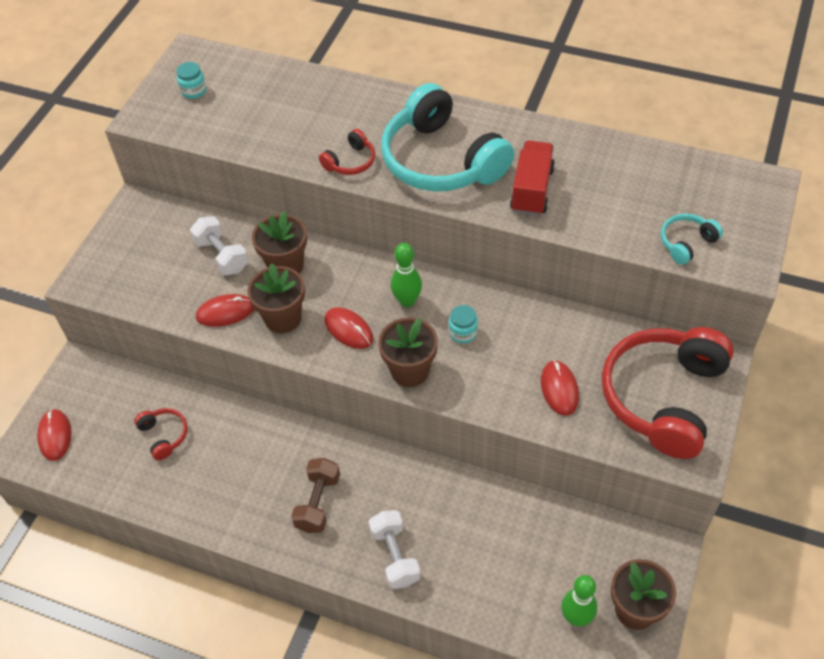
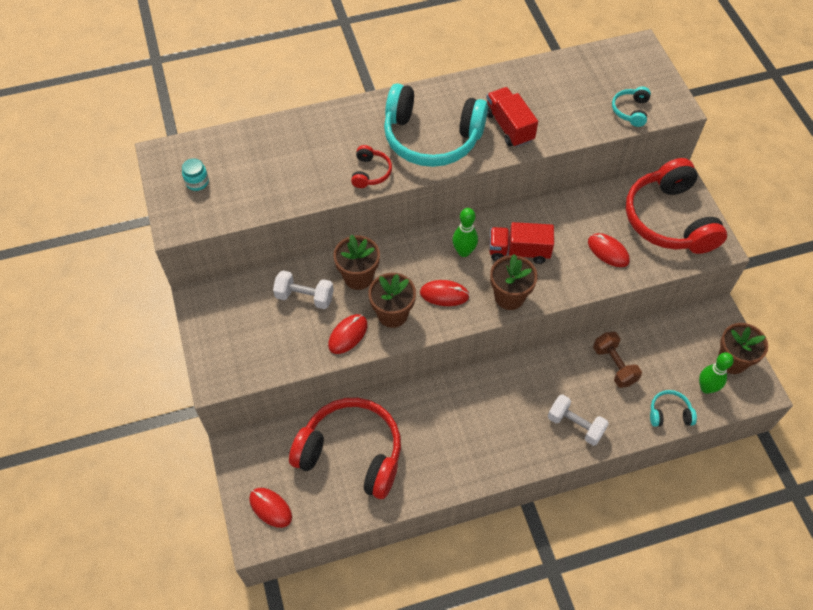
camera: 40 degrees left, 5 degrees up
red headphones [134,408,188,460] -> red headphones [289,398,401,499], size x2.33
brown dumbbell [291,458,340,533] -> brown dumbbell moved to [593,332,642,388]
turquoise jar [449,305,478,344] -> red truck [489,222,554,264]
none -> turquoise headphones [650,390,697,427]

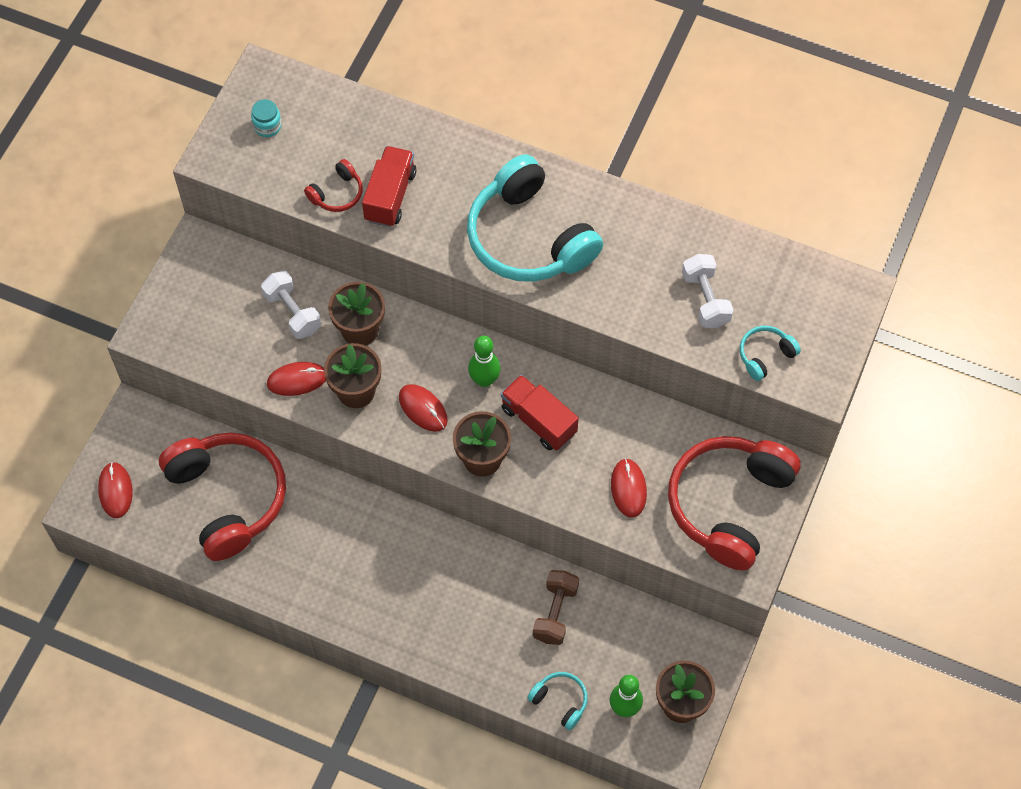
camera: 40 degrees right, 5 degrees up
red headphones [351,145,392,188] -> red headphones moved to [304,159,363,212]
red truck [486,87,538,147] -> red truck moved to [362,146,416,227]
white dumbbell [548,395,609,446] -> white dumbbell moved to [682,254,733,328]

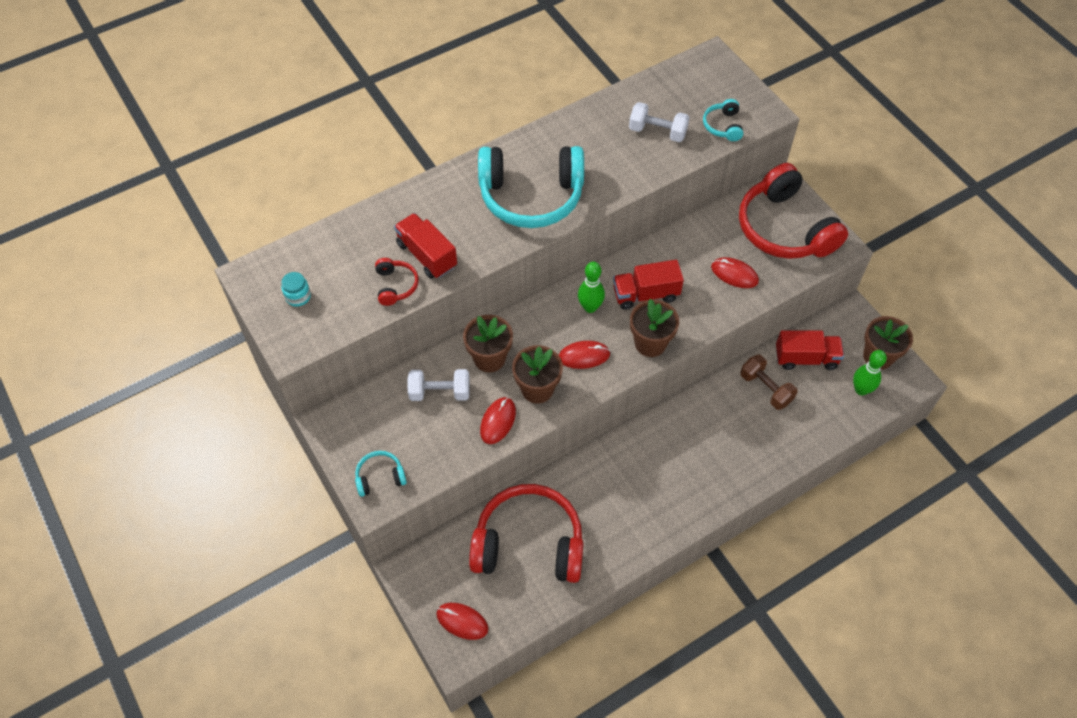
camera: 55 degrees left, 5 degrees down
turquoise headphones [527,672,588,730] -> turquoise headphones moved to [355,451,407,497]
none -> red truck [776,330,844,370]

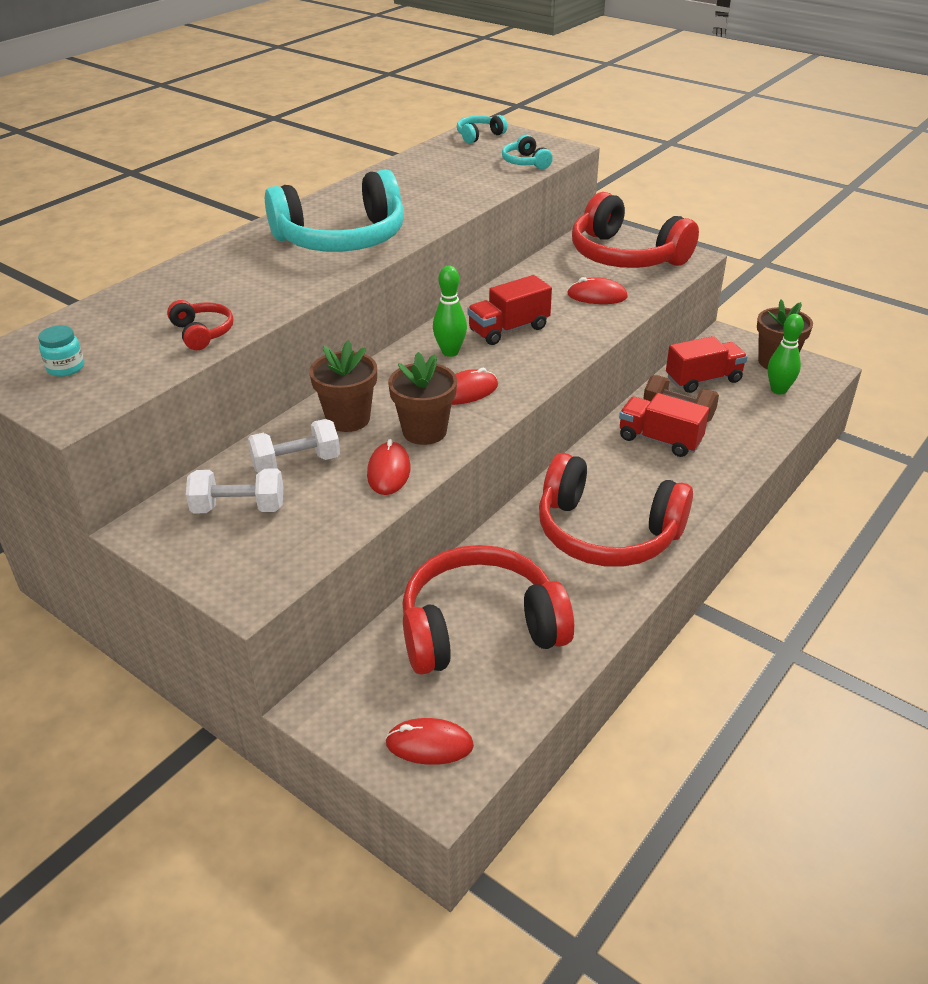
camera: 20 degrees left, 20 degrees down
turquoise headphones [355,451,407,497] -> turquoise headphones moved to [457,115,507,144]
red truck [394,213,457,279] -> red truck moved to [619,393,709,457]
white dumbbell [629,102,690,142] -> white dumbbell moved to [186,468,283,514]
brown flower pot [630,299,679,357] -> none
none -> red headphones [539,453,693,567]

